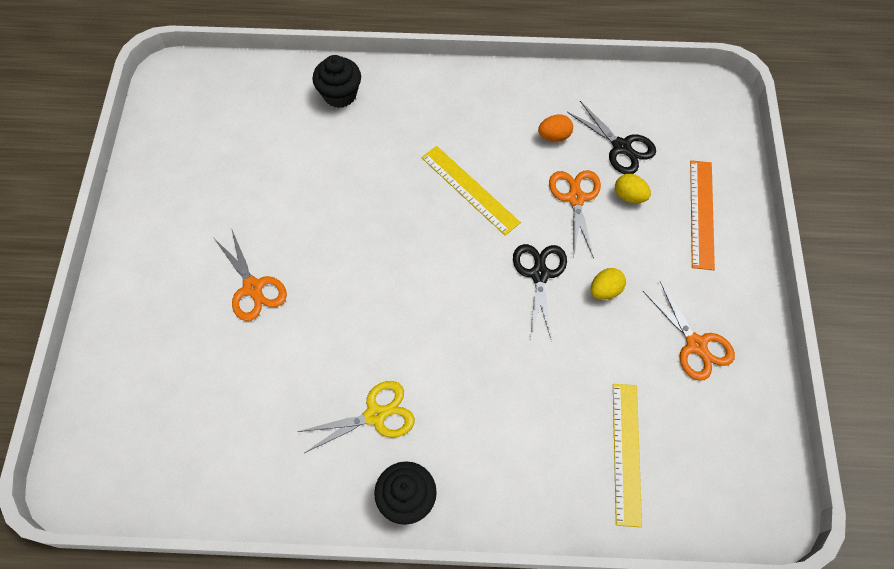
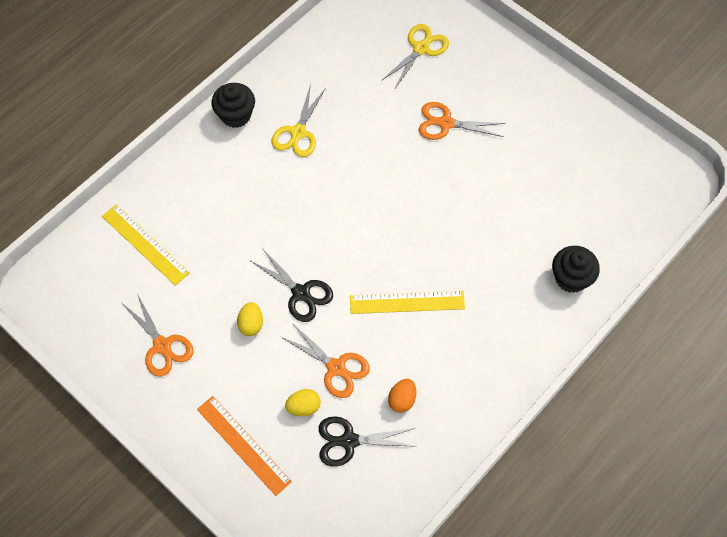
camera: 130 degrees right, 0 degrees up
orange scissors [643,281,735,381] -> orange scissors turned 135 degrees counterclockwise [122,294,194,377]
none -> yellow scissors [381,24,449,90]

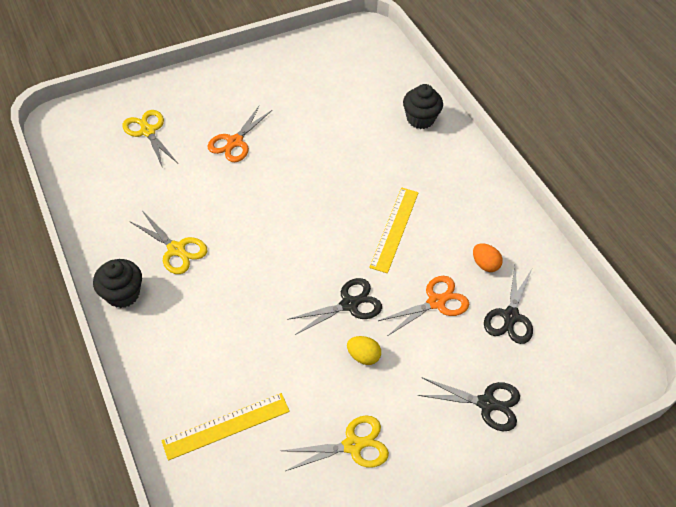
camera: 70 degrees left, 10 degrees down
orange scissors [122,294,194,377] -> yellow scissors [282,416,389,471]
orange ruler [197,396,292,496] -> black scissors [418,377,520,431]
yellow egg [285,389,321,416] -> none

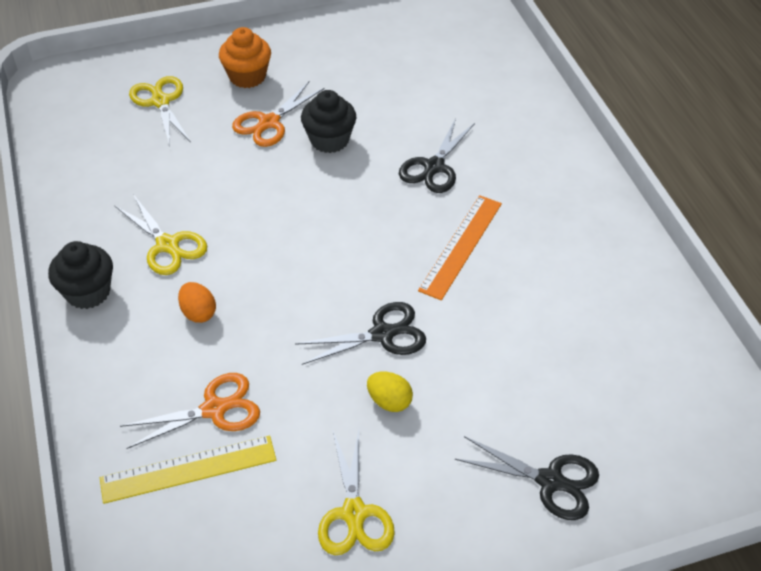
camera: 10 degrees right, 5 degrees down
yellow scissors [282,416,389,471] -> yellow scissors turned 90 degrees clockwise [318,429,395,555]
yellow ruler [369,188,419,273] -> orange ruler [418,195,502,300]
orange scissors [378,276,469,336] -> orange scissors moved to [120,373,260,449]
black cupcake [403,84,443,129] -> black cupcake moved to [301,90,356,153]
orange egg [473,243,503,272] -> orange egg moved to [178,282,216,323]
black scissors [484,267,533,344] -> black scissors moved to [399,118,475,193]
none -> orange cupcake [219,27,271,88]

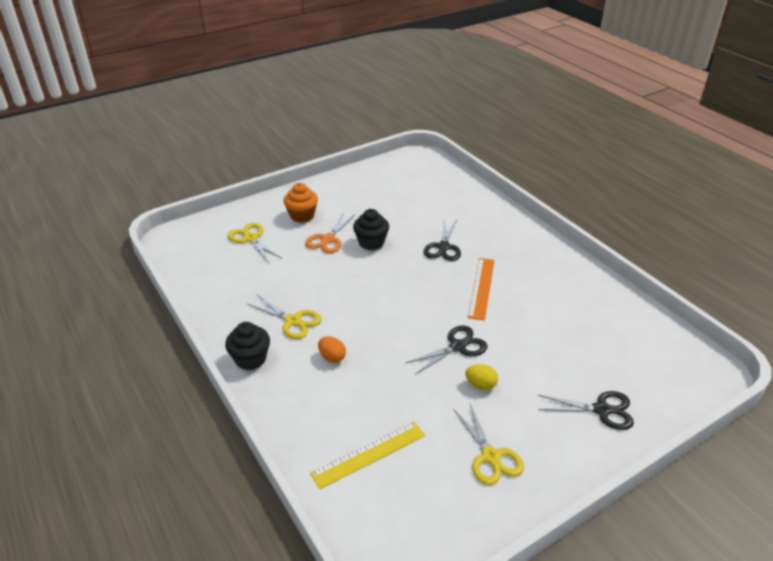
camera: 15 degrees left, 10 degrees down
orange scissors [120,373,260,449] -> none

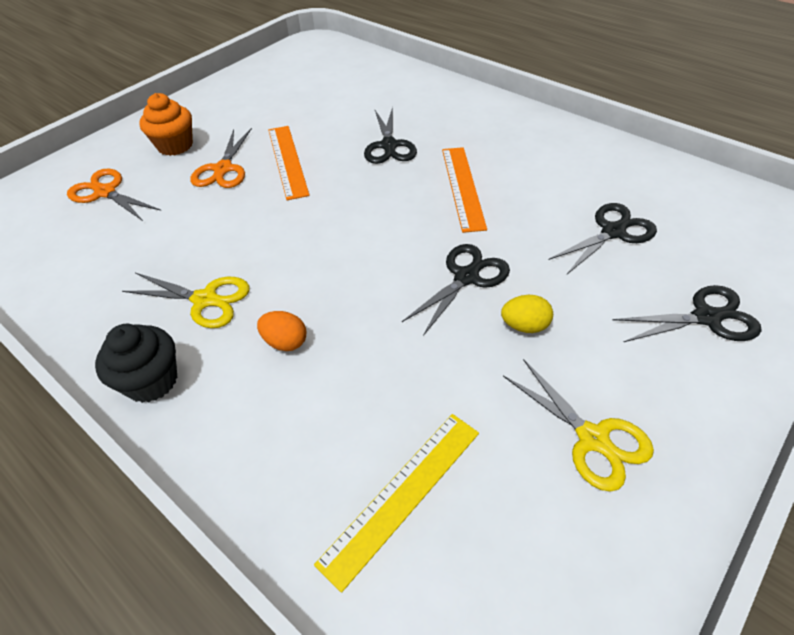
camera: 15 degrees left, 10 degrees up
yellow scissors [228,223,281,262] -> orange scissors [67,169,161,221]
black cupcake [353,209,389,250] -> orange ruler [268,126,310,200]
none -> black scissors [548,203,657,274]

